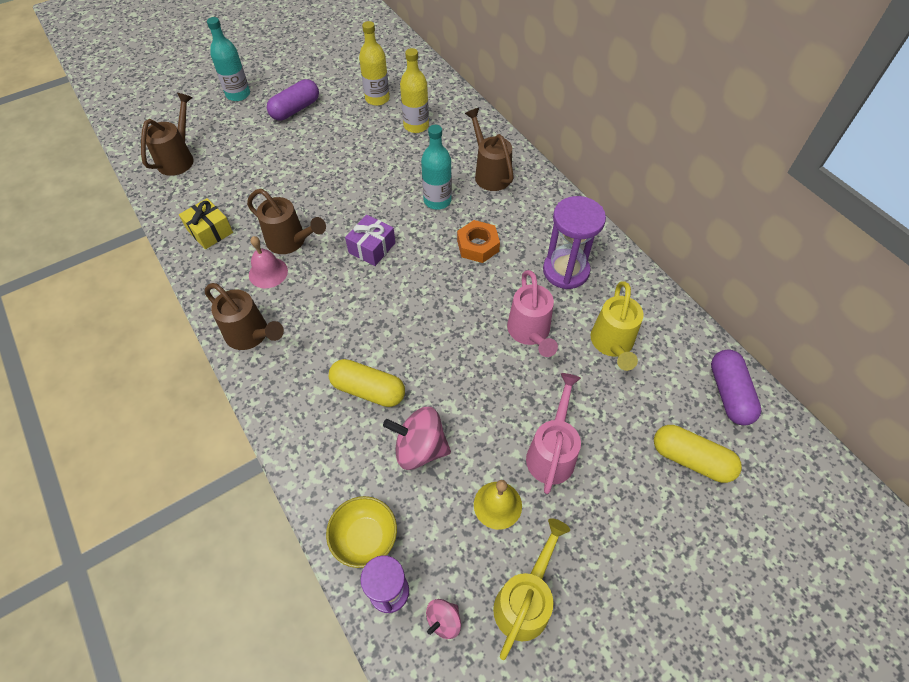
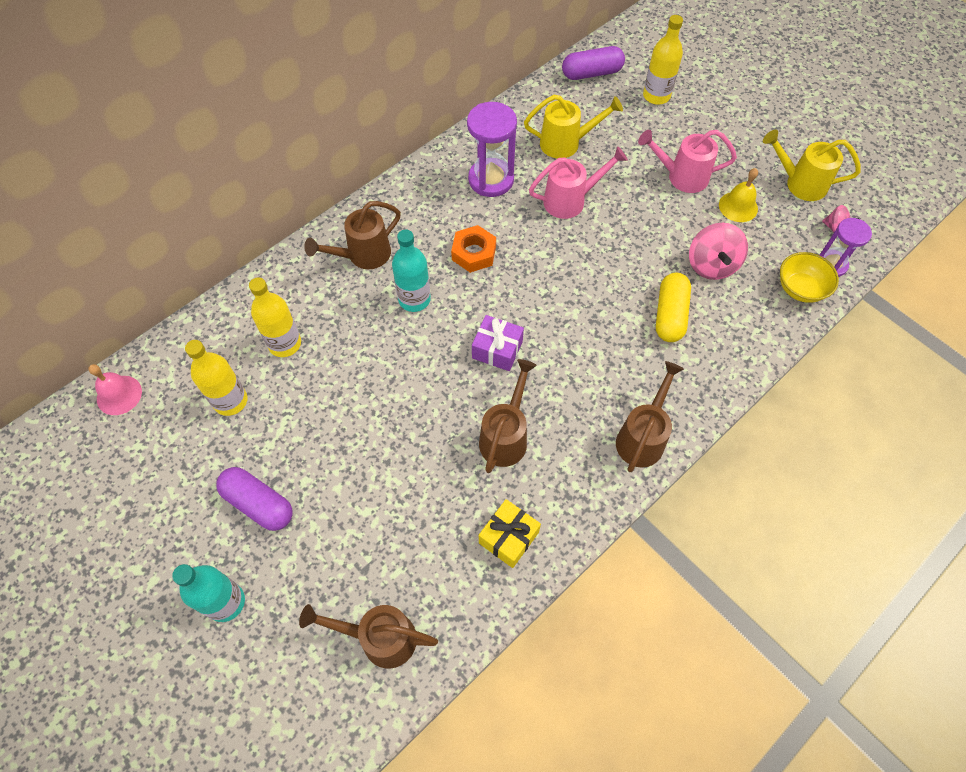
camera: 100 degrees left, 5 degrees up
pink bell [249,236,288,289] -> pink bell moved to [88,364,142,415]
yellow capsule [654,425,742,483] -> yellow bottle [643,15,683,105]

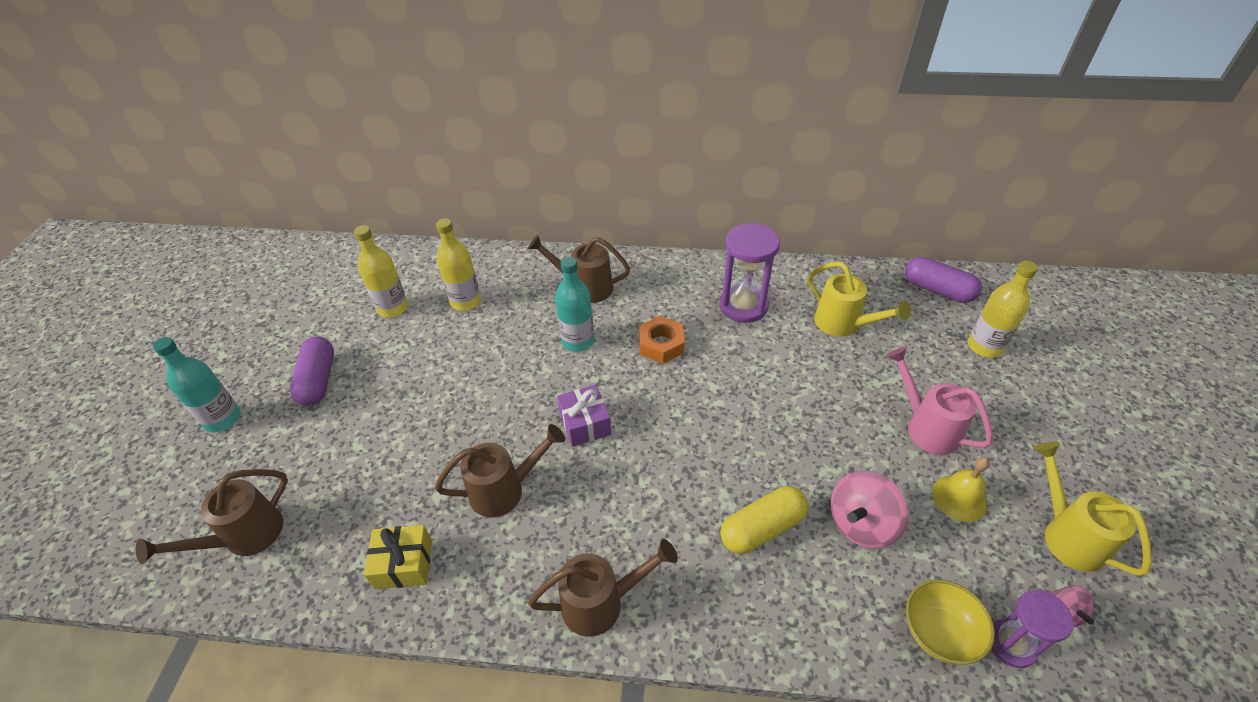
camera: 50 degrees right, 15 degrees down
pink bell [88,364,142,415] -> none
brown watering can [299,604,438,669] -> brown watering can turned 105 degrees counterclockwise [136,469,288,564]
pink watering can [529,146,628,219] -> none

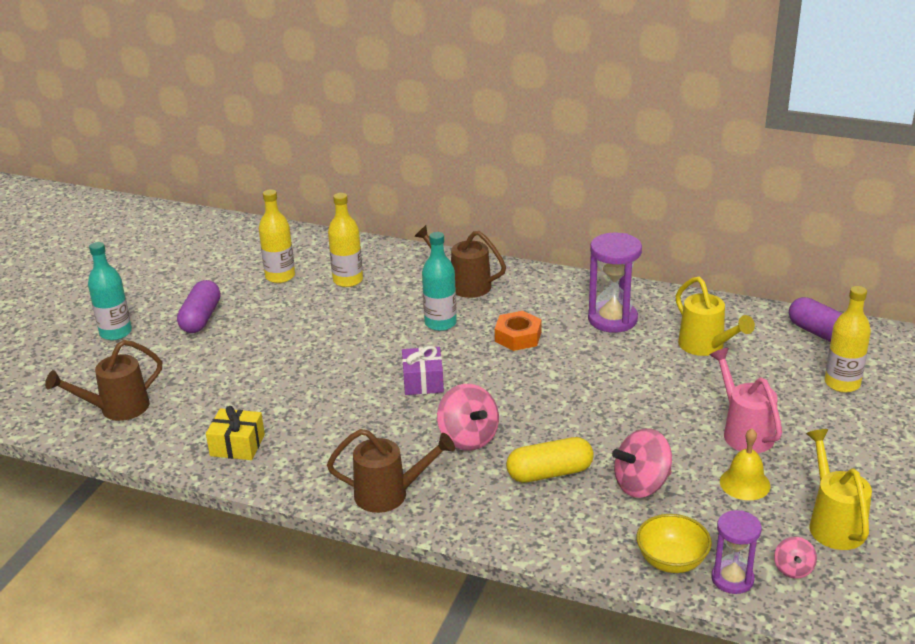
camera: 15 degrees right, 15 degrees down
brown watering can [435,424,565,518] -> none
none -> pink spinning top [437,384,499,450]

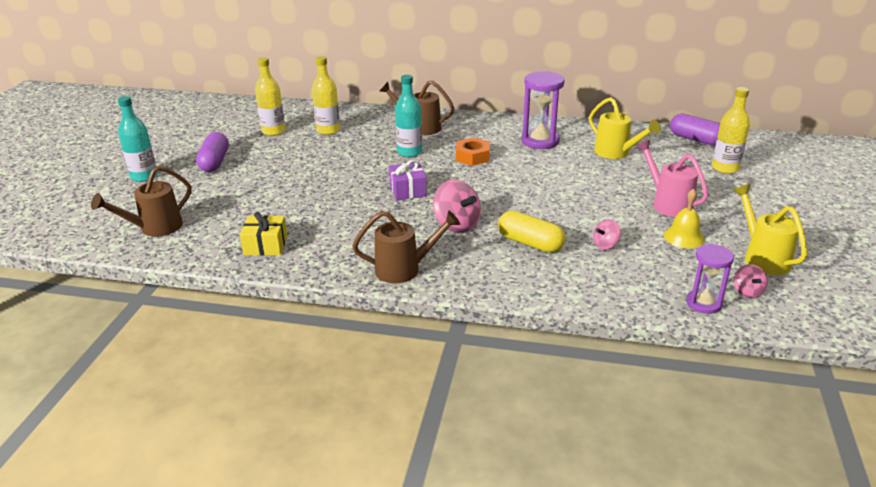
camera: 10 degrees left, 0 degrees up
yellow capsule [506,437,594,483] -> yellow capsule turned 60 degrees clockwise [498,211,565,253]
pink spinning top [612,428,672,498] -> pink spinning top [593,220,621,249], size x0.54
yellow bowl [636,514,712,573] -> none

